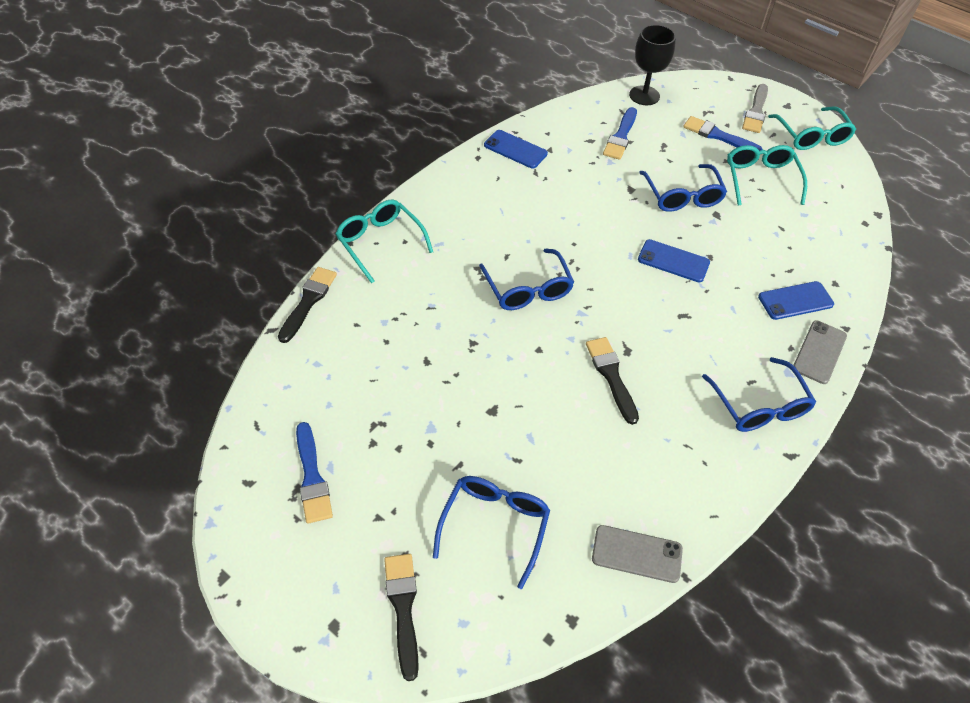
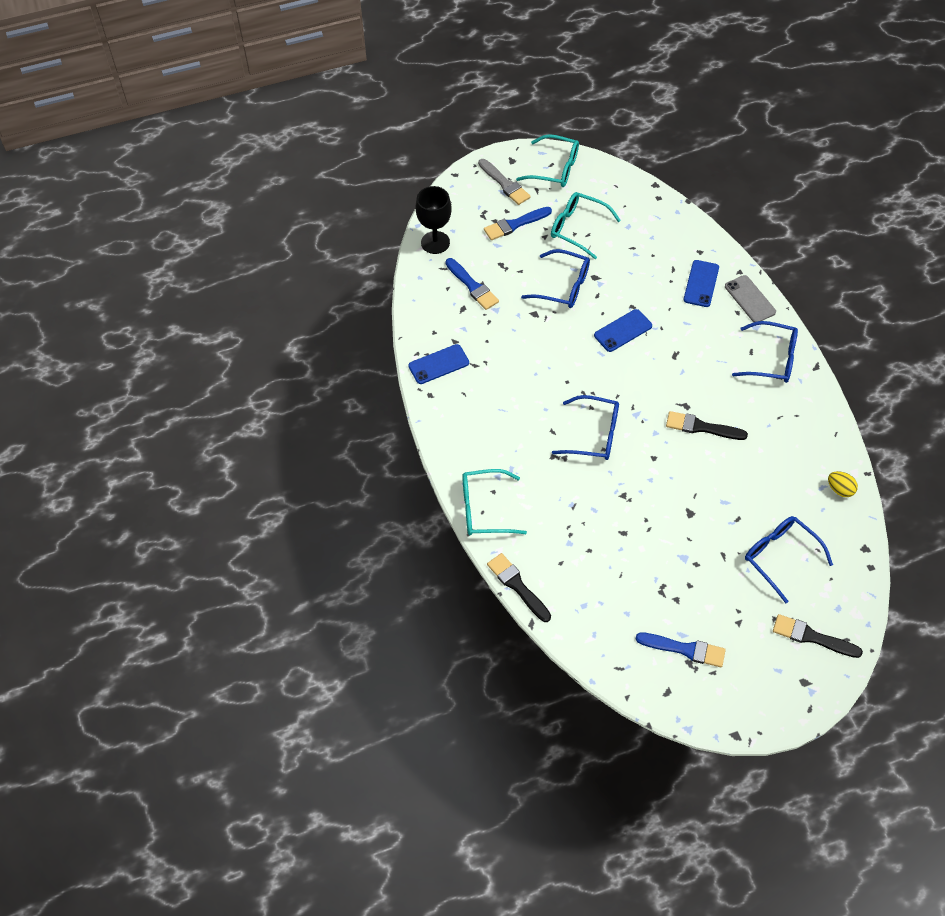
camera: 55 degrees left, 5 degrees up
grey phone [592,525,683,583] -> yellow egg [828,471,858,497]

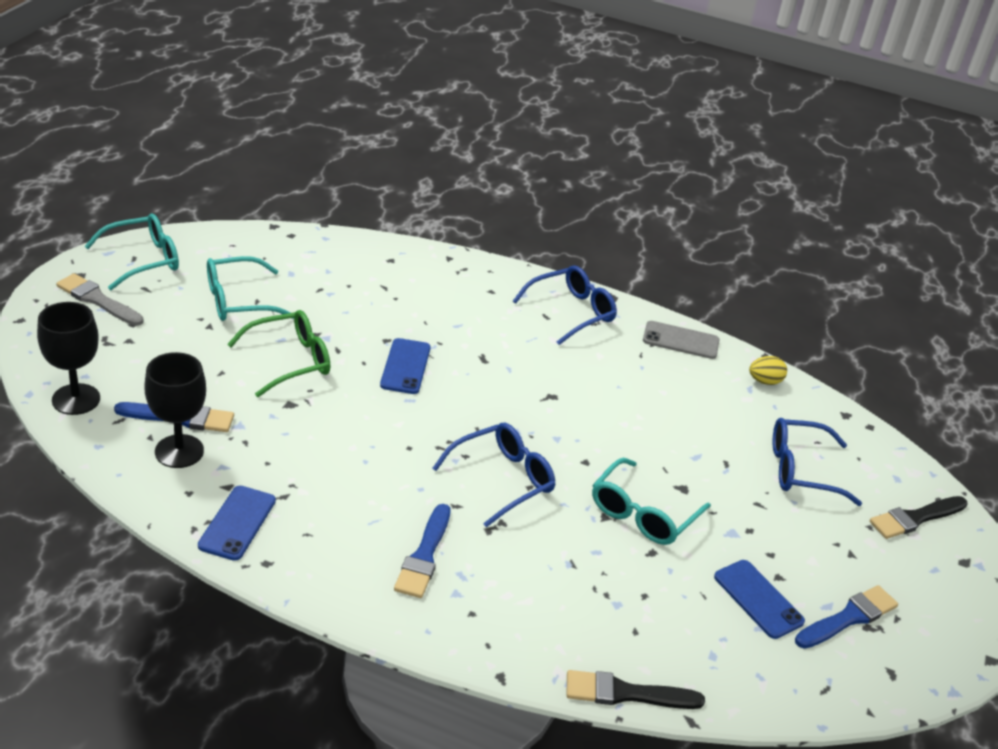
camera: 55 degrees left, 20 degrees down
turquoise glasses [462,469,527,535] -> turquoise glasses moved to [592,458,711,545]
grey brush [478,159,531,205] -> grey brush turned 150 degrees counterclockwise [56,273,144,326]
blue brush [484,207,552,240] -> blue brush moved to [394,504,451,598]
blue glasses [521,249,590,308] -> green glasses [227,310,330,397]
black brush [666,411,748,440] -> none
blue phone [683,260,719,307] -> blue phone moved to [714,560,805,639]
grey phone [725,275,776,322] -> grey phone moved to [643,321,719,359]
none -> black goblet [145,352,206,468]

